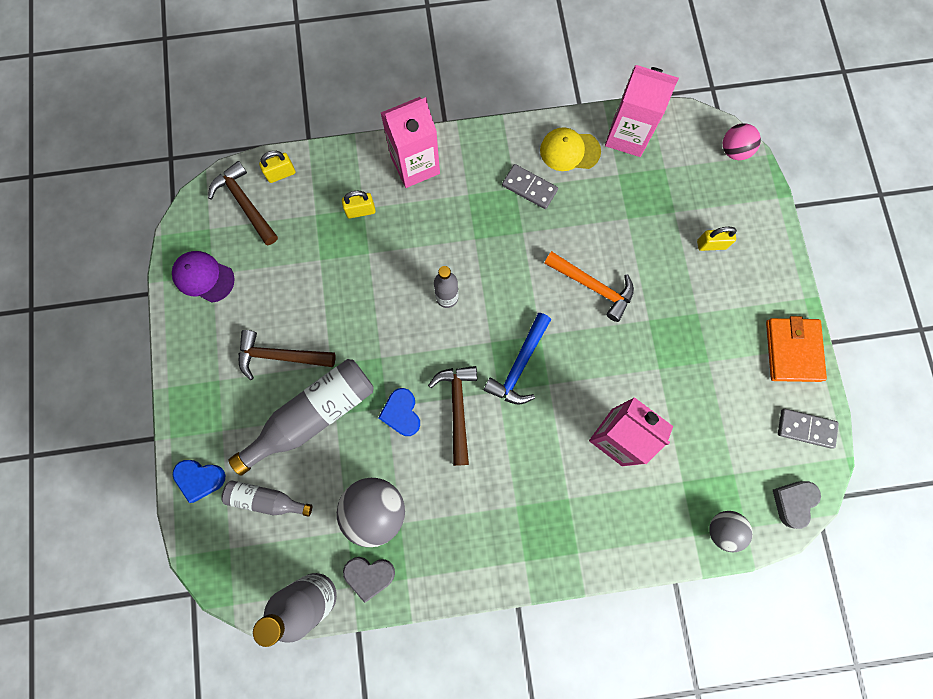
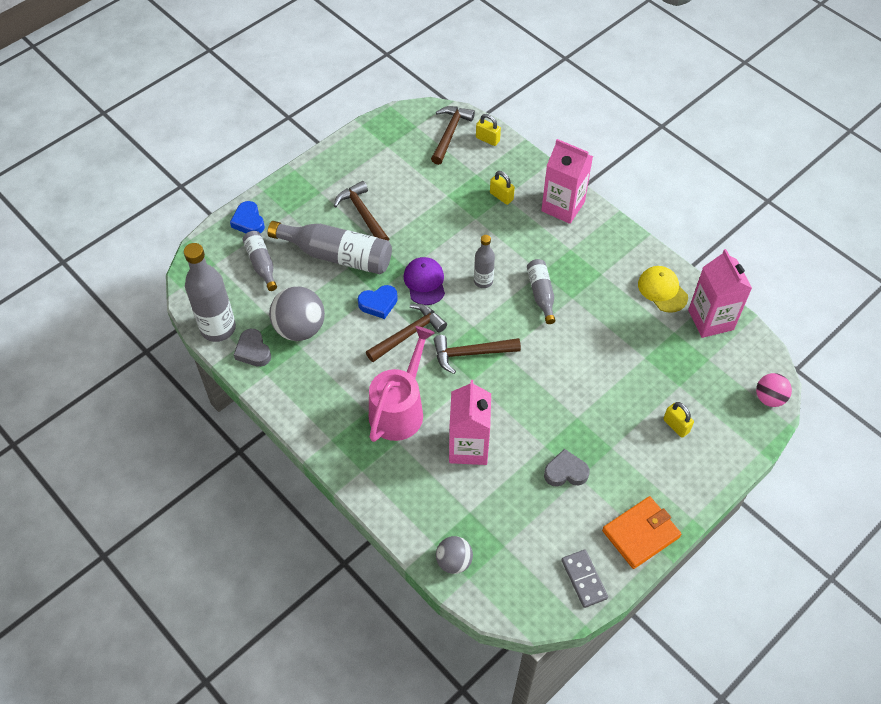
camera: 55 degrees right, 20 degrees down
purple cap [172,251,235,303] -> purple cap moved to [404,257,445,305]
blue heart [378,388,420,436] -> blue heart turned 150 degrees counterclockwise [358,285,398,319]
blue hammer [484,313,551,405] -> brown hammer [434,335,521,374]
grey domino [502,164,558,209] -> none
orange hammer [544,251,634,322] -> none
grey heart [773,481,821,529] -> grey heart moved to [544,449,590,487]
none -> pink watering can [369,326,435,442]
none -> grey bottle [527,259,555,324]

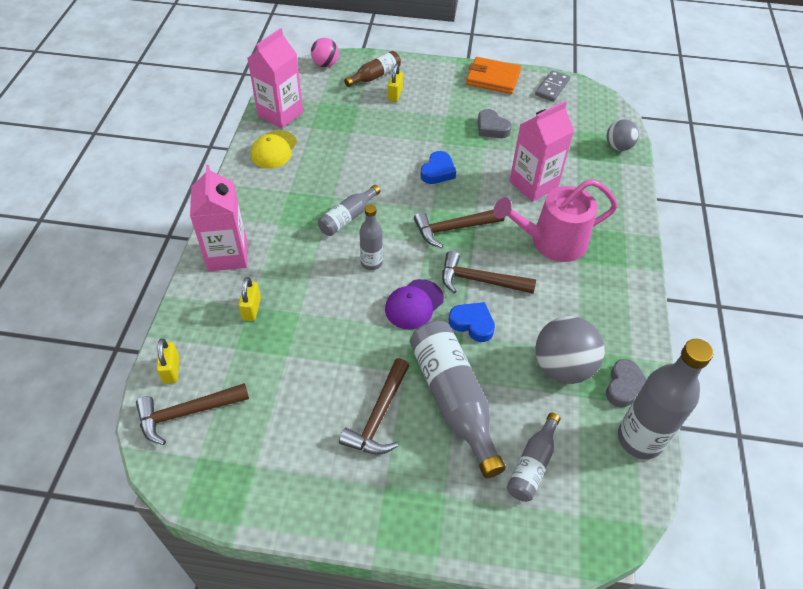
camera: 130 degrees left, 5 degrees down
blue heart [230,201,265,234] -> blue heart moved to [420,151,456,184]
brown hammer [434,335,521,374] -> brown hammer turned 120 degrees clockwise [414,210,504,248]
none -> brown bottle [344,51,401,87]

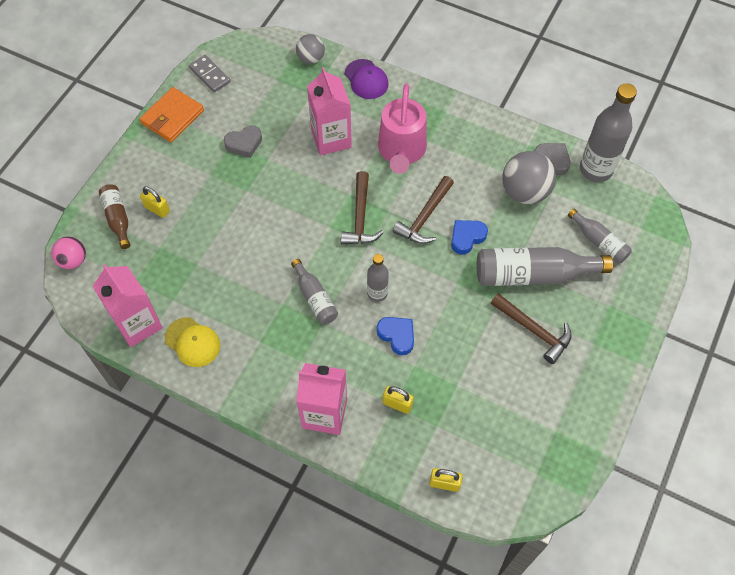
camera: 70 degrees left, 10 degrees up
brown hammer [136,383,249,445] -> none
purple cap [385,279,444,329] -> purple cap moved to [345,59,389,99]
blue heart [420,151,456,184] -> blue heart moved to [377,317,414,355]

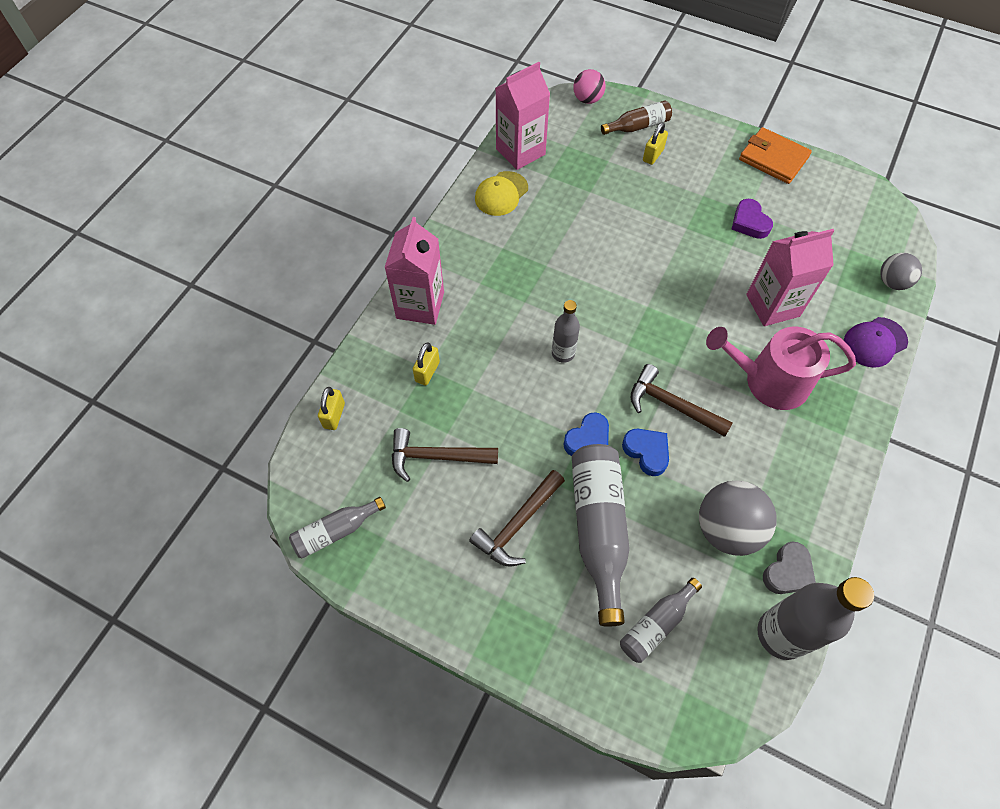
camera: 90 degrees right, 0 degrees up
grey domino [189,55,231,92] -> none
grey heart [224,125,262,158] -> purple heart [731,199,773,239]
grey bottle [291,259,338,324] -> grey bottle moved to [289,497,386,559]
brown hammer [341,171,384,244] -> brown hammer moved to [392,428,498,482]
blue heart [377,317,414,355] -> blue heart moved to [563,412,609,456]

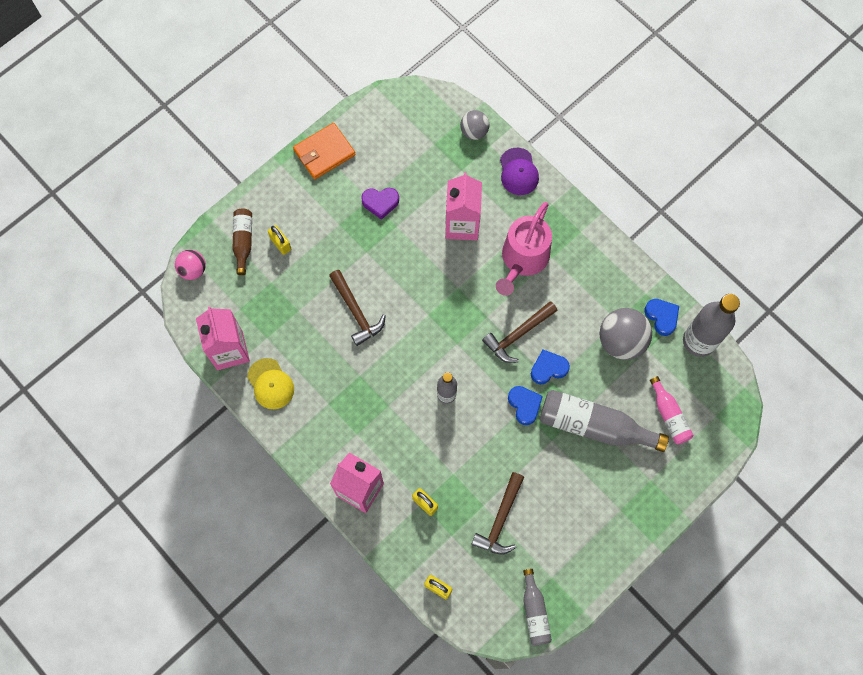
camera: 70 degrees left, 10 degrees up
brown hammer [469,470,565,566] -> brown hammer moved to [329,270,386,346]
grey bottle [620,578,702,663] -> pink bottle [650,376,693,445]
grey heart [763,541,816,594] -> blue heart [644,299,679,336]

